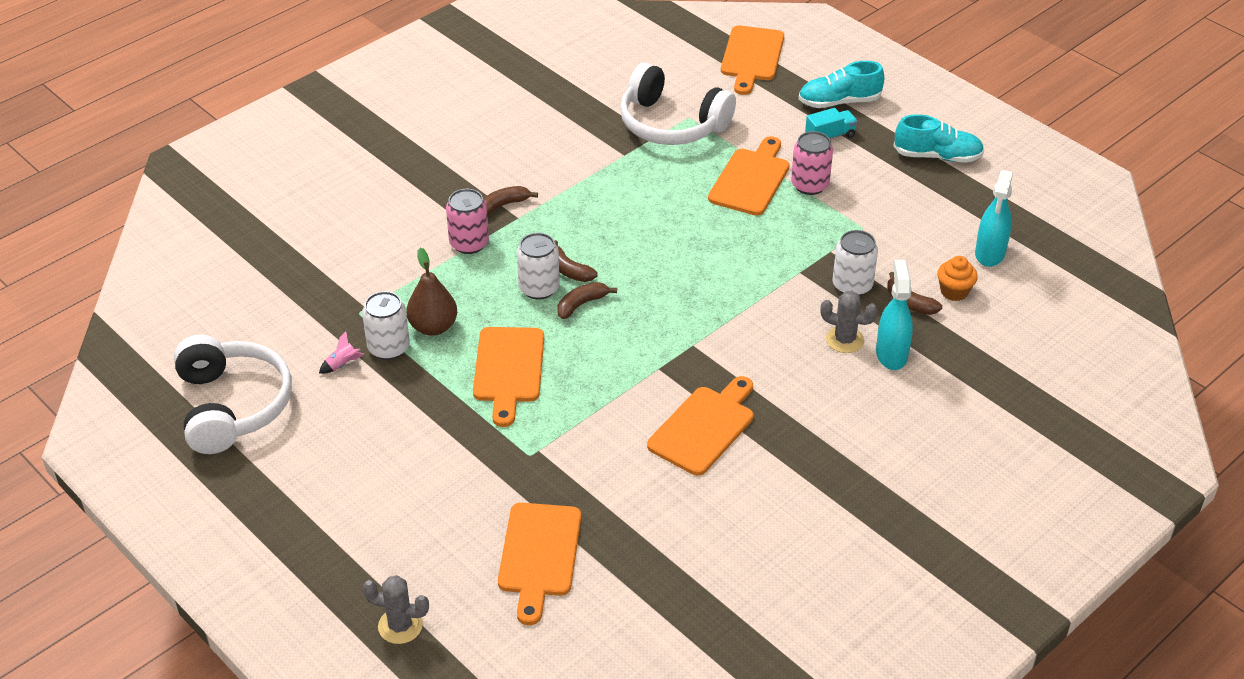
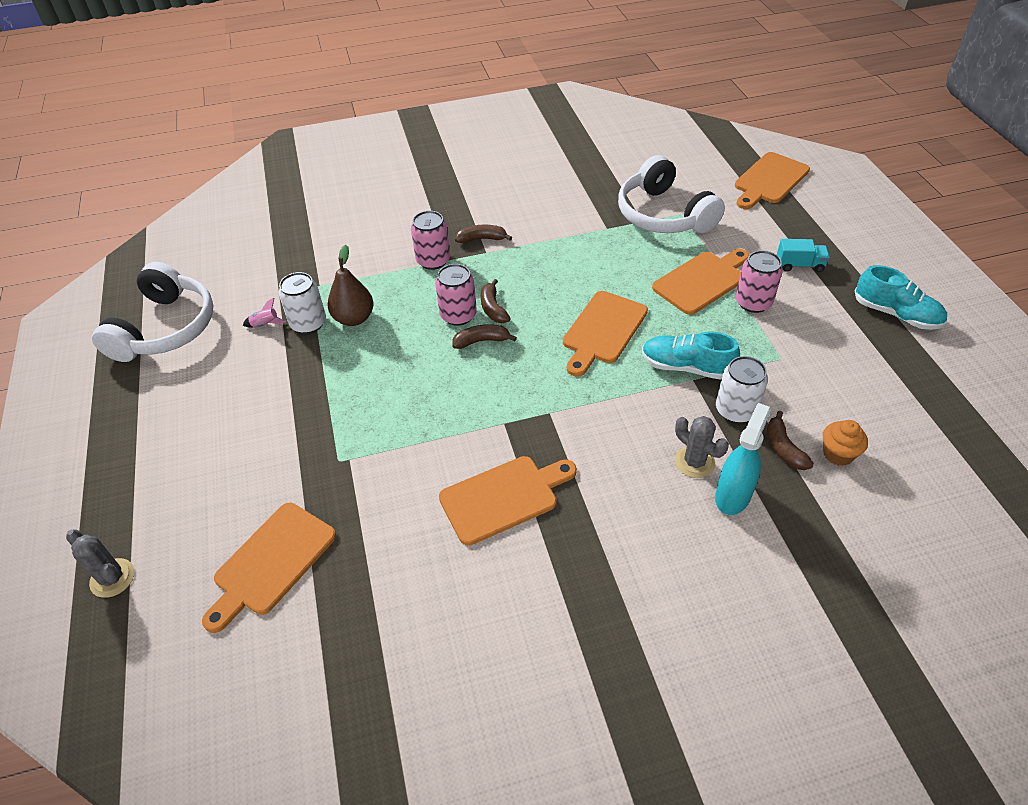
camera: 30 degrees right, 5 degrees up
orange cutting board [473,327,544,427] -> orange cutting board moved to [563,291,648,377]
white can [517,233,560,299] -> pink can [435,264,477,326]
turquoise shoe [798,61,884,108] -> turquoise shoe moved to [642,331,740,380]
turquoise spray bottle [975,170,1013,267] -> none

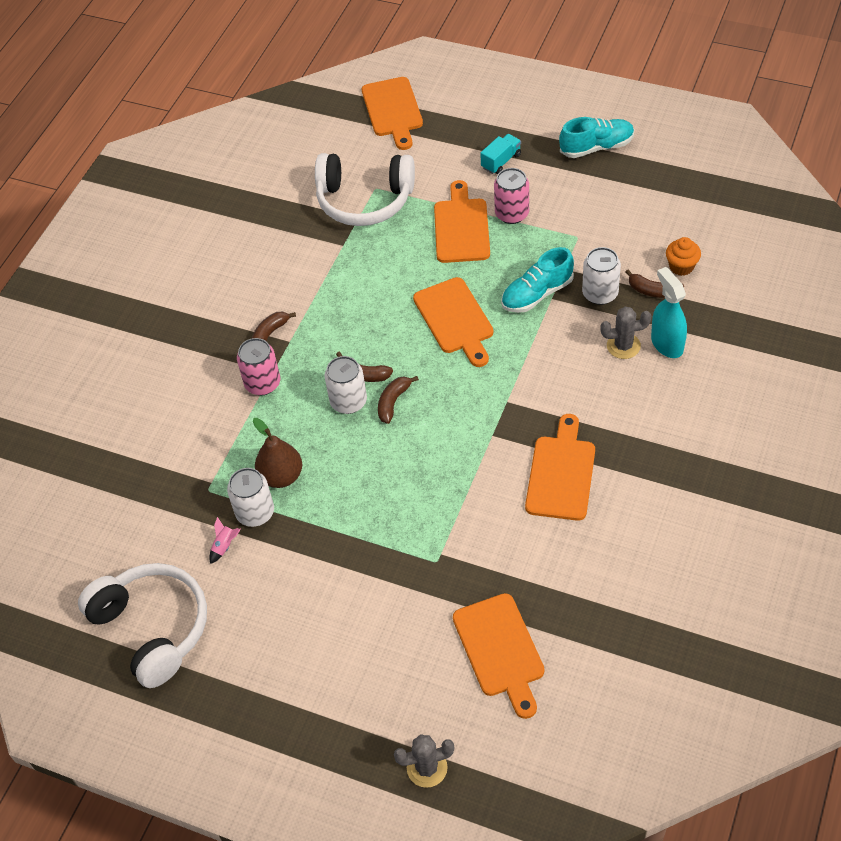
camera: 50 degrees left, 5 degrees up
pink can [435,264,477,326] -> white can [324,356,367,414]

